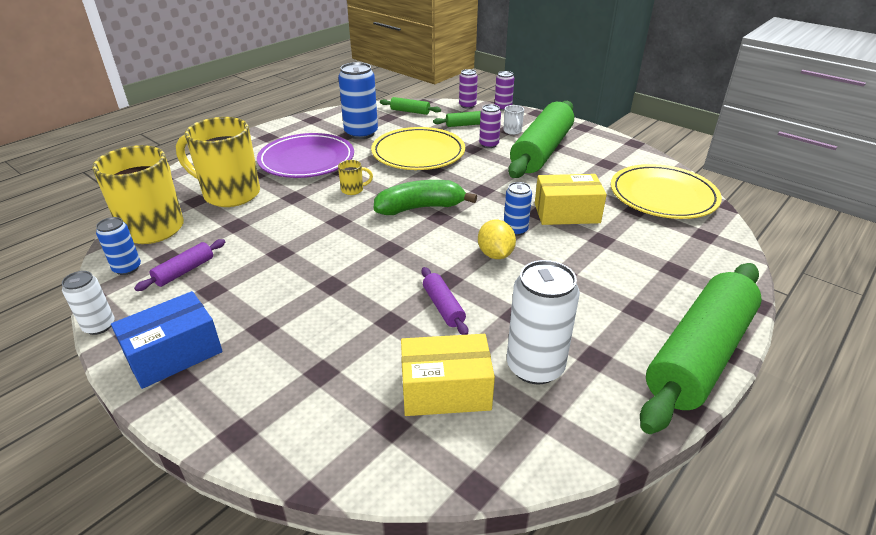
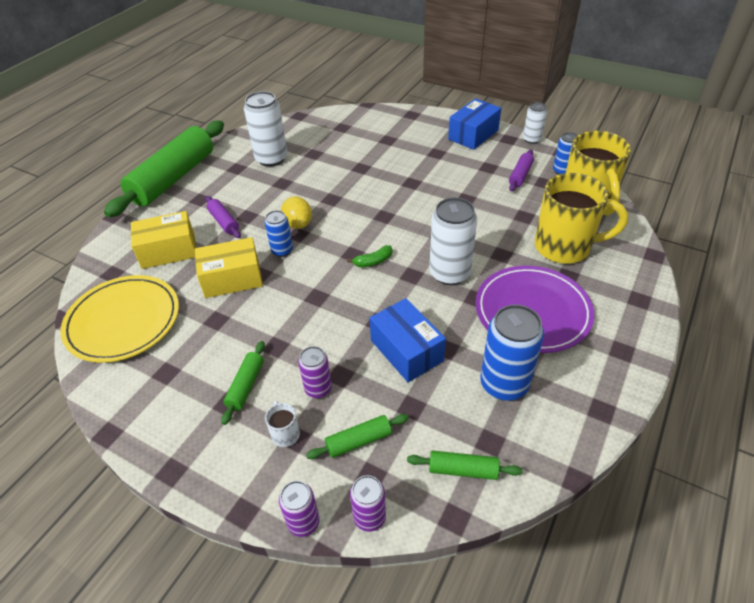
camera: 170 degrees right, 10 degrees up
yellow mug [338,160,373,195] -> white can [429,197,477,285]
yellow plate [371,127,465,170] -> blue box [370,298,446,382]
green banana [374,180,477,215] -> green banana [347,245,393,267], size x0.49
yellow box [401,334,495,416] -> yellow box moved to [131,211,196,269]
purple rolling pin [421,267,468,335] -> purple rolling pin moved to [205,196,241,238]
green rolling pin [508,101,574,178] -> green rolling pin [221,341,265,425], size x0.42

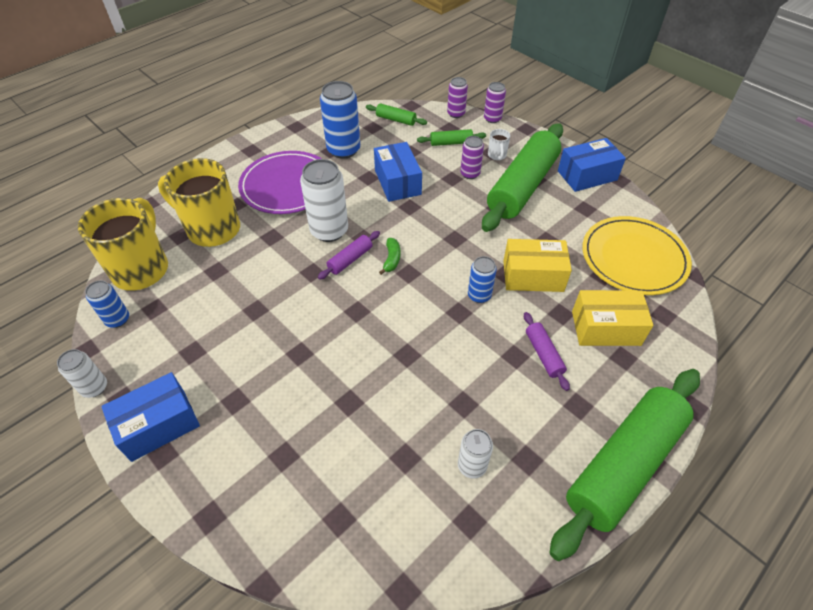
camera: 165 degrees left, 5 degrees up
green rolling pin [221,341,265,425] -> green rolling pin [482,123,563,232], size x2.39
white can [244,91,287,167] -> white can [458,429,493,479], size x0.57
yellow lemon [281,196,312,229] -> none
green banana [347,245,393,267] -> green banana turned 105 degrees clockwise [379,238,400,275]
purple rolling pin [509,150,534,191] -> purple rolling pin moved to [318,231,380,280]
none -> blue box [558,138,626,192]

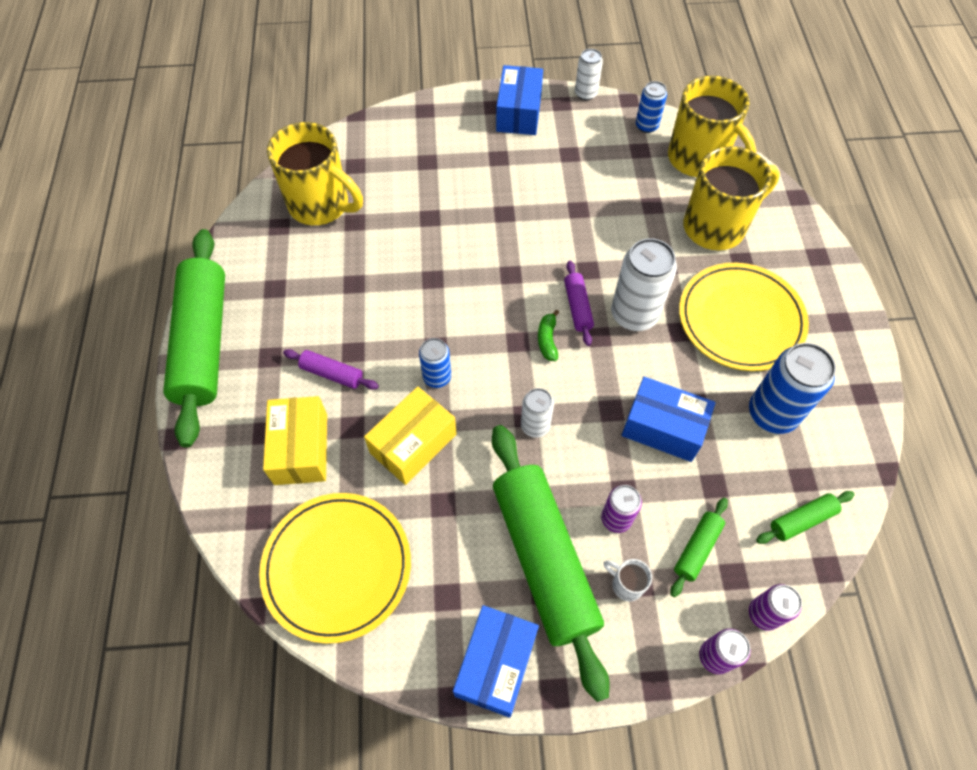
camera: 130 degrees right, 10 degrees up
purple plate [238,151,322,214] -> yellow plate [679,263,809,371]
green banana [379,238,400,275] -> green banana turned 45 degrees clockwise [538,310,559,361]
white can [458,429,493,479] -> white can moved to [521,388,554,438]
yellow box [572,290,653,346] -> yellow box turned 45 degrees counterclockwise [263,396,327,485]
none -> yellow mug [267,122,363,225]

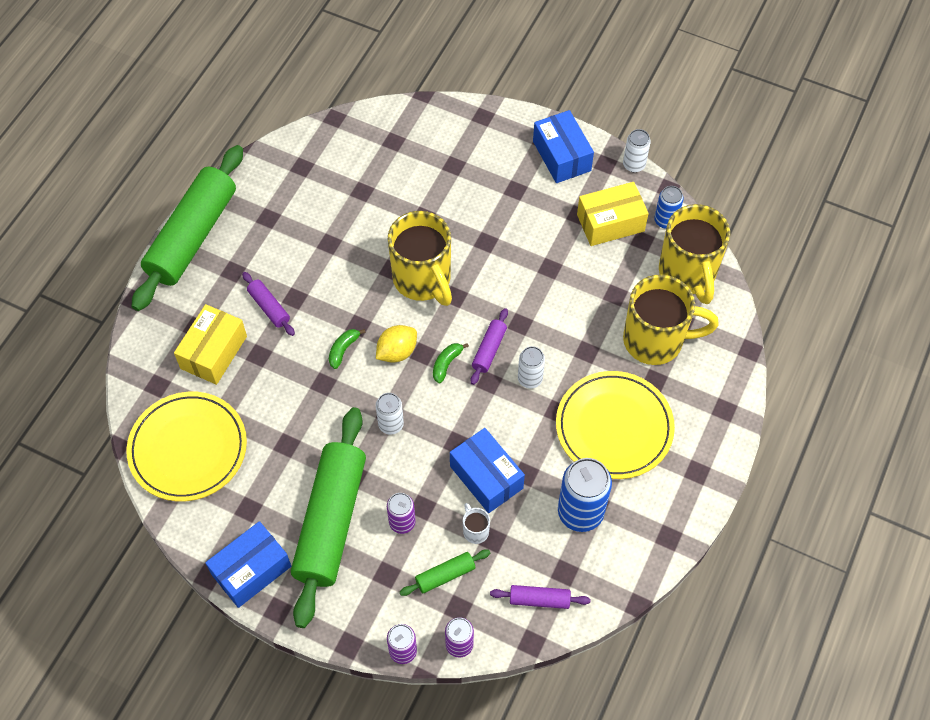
camera: 30 degrees right, 0 degrees up
yellow mug [267,122,363,225] -> yellow mug moved to [388,211,452,306]
yellow box [364,387,457,485] -> yellow box moved to [577,182,649,246]
blue can [419,338,451,388] -> green banana [329,329,366,369]
blue box [496,65,543,135] -> blue box turned 60 degrees counterclockwise [533,110,594,183]
white mug [604,559,652,601] -> white mug moved to [463,503,490,544]
white can [611,238,677,331] -> white can [518,346,545,389], size x0.57
green rolling pin [756,491,855,544] -> purple rolling pin [490,585,591,609]
none -> yellow lemon [376,325,417,362]

